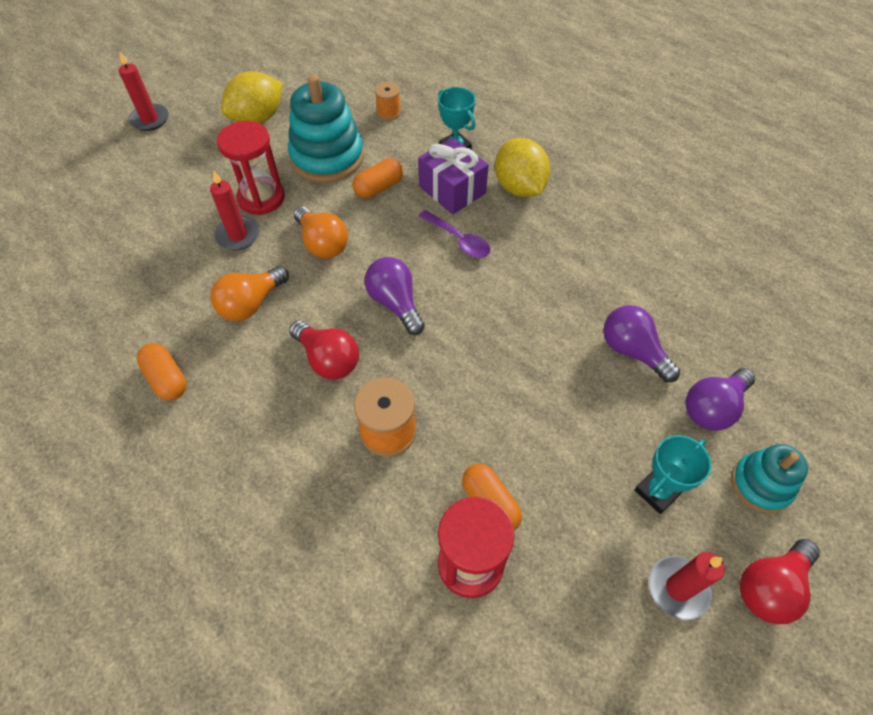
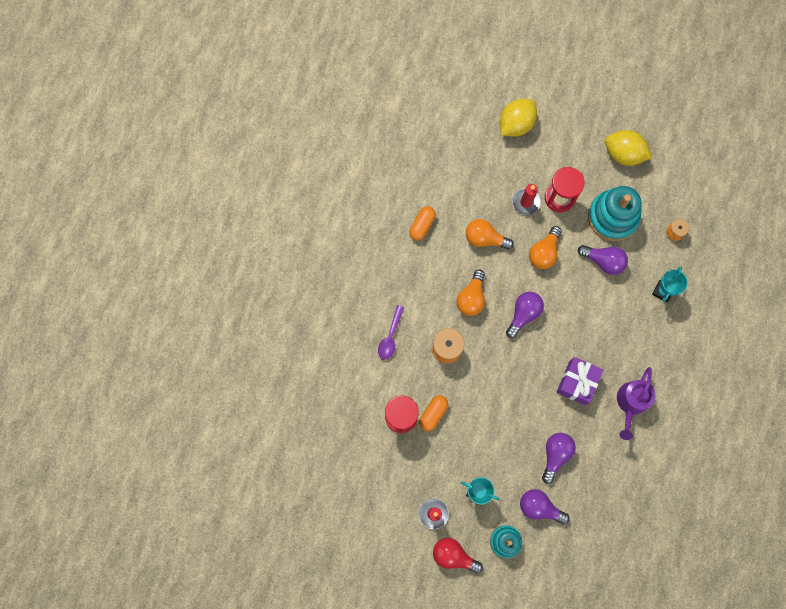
camera: 65 degrees right, 20 degrees up
red candle [119,51,169,131] -> none
red light bulb [289,320,359,380] -> orange light bulb [457,270,485,316]
orange capsule [353,158,403,198] -> purple light bulb [578,245,628,275]
purple gift [418,137,489,214] -> purple gift moved to [557,357,603,405]
purple spoon [419,210,490,258] -> purple spoon moved to [378,305,404,360]
yellow lemon [495,138,550,197] -> yellow lemon moved to [500,99,537,137]
none -> purple watering can [617,367,656,440]

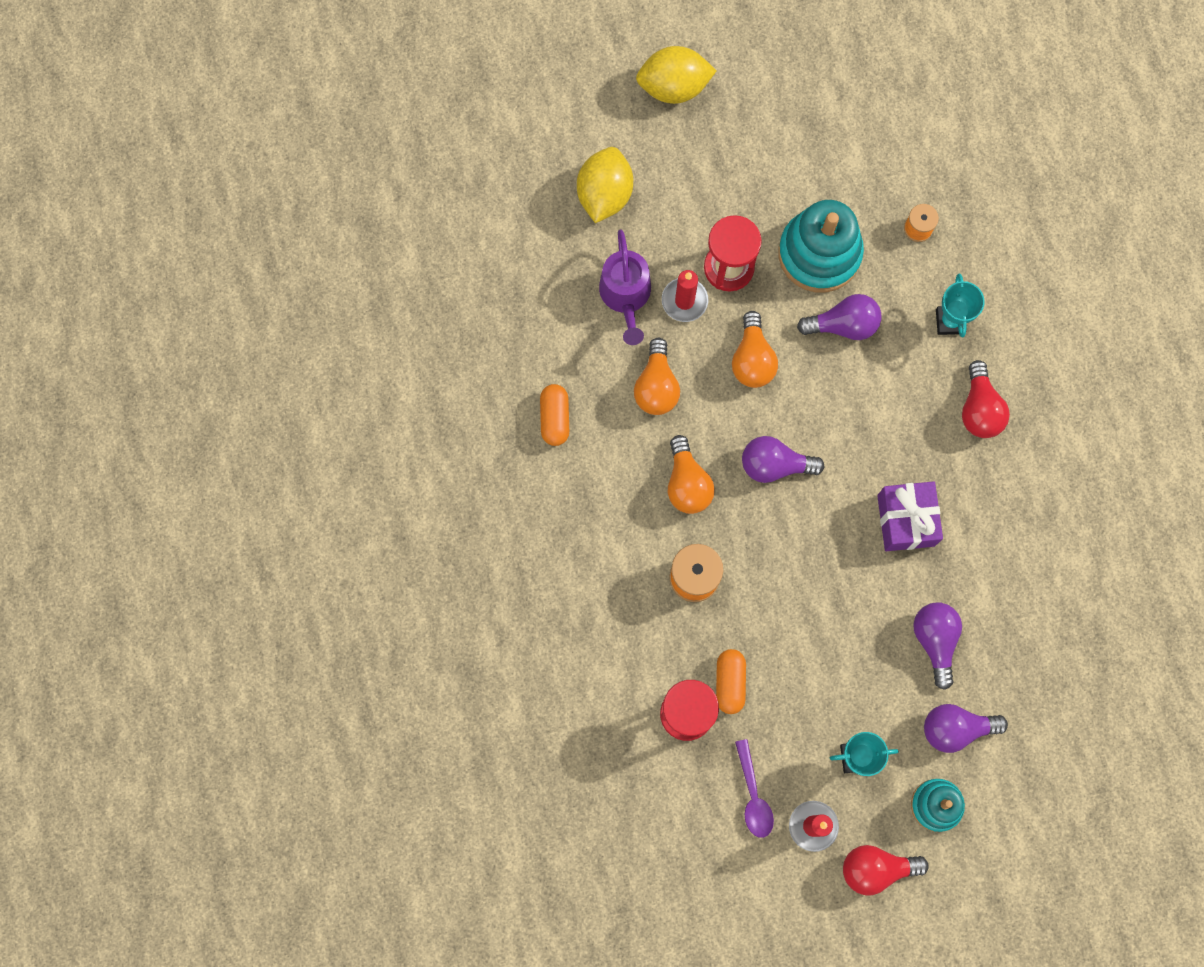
camera: 30 degrees left, 0 degrees up
purple spoon [378,305,404,360] -> purple spoon moved to [735,739,774,838]
orange light bulb [466,219,514,250] -> orange light bulb turned 75 degrees counterclockwise [634,338,680,415]
purple light bulb [506,292,544,338] -> purple light bulb turned 90 degrees counterclockwise [742,436,824,483]
yellow lemon [605,130,652,166] -> yellow lemon moved to [636,46,717,104]
purple watering can [617,367,656,440] -> purple watering can moved to [599,230,651,345]
none -> red light bulb [962,360,1010,438]

